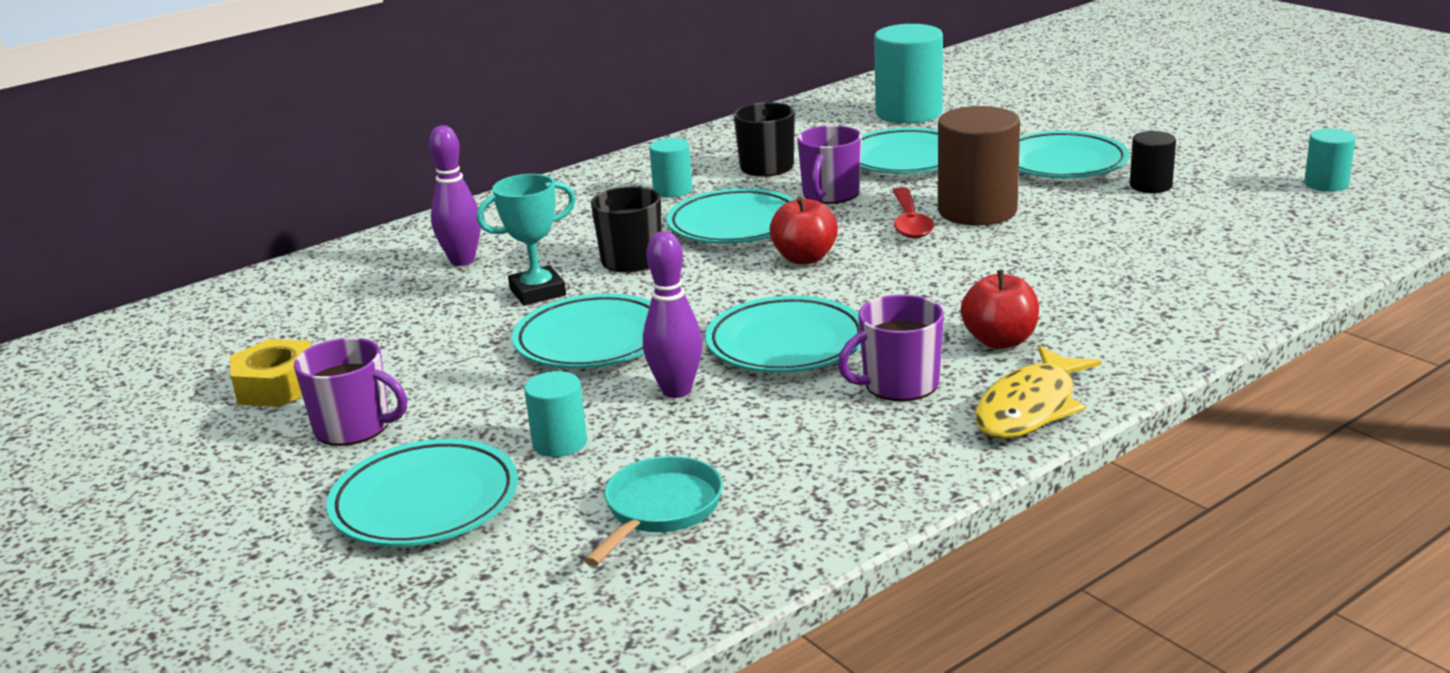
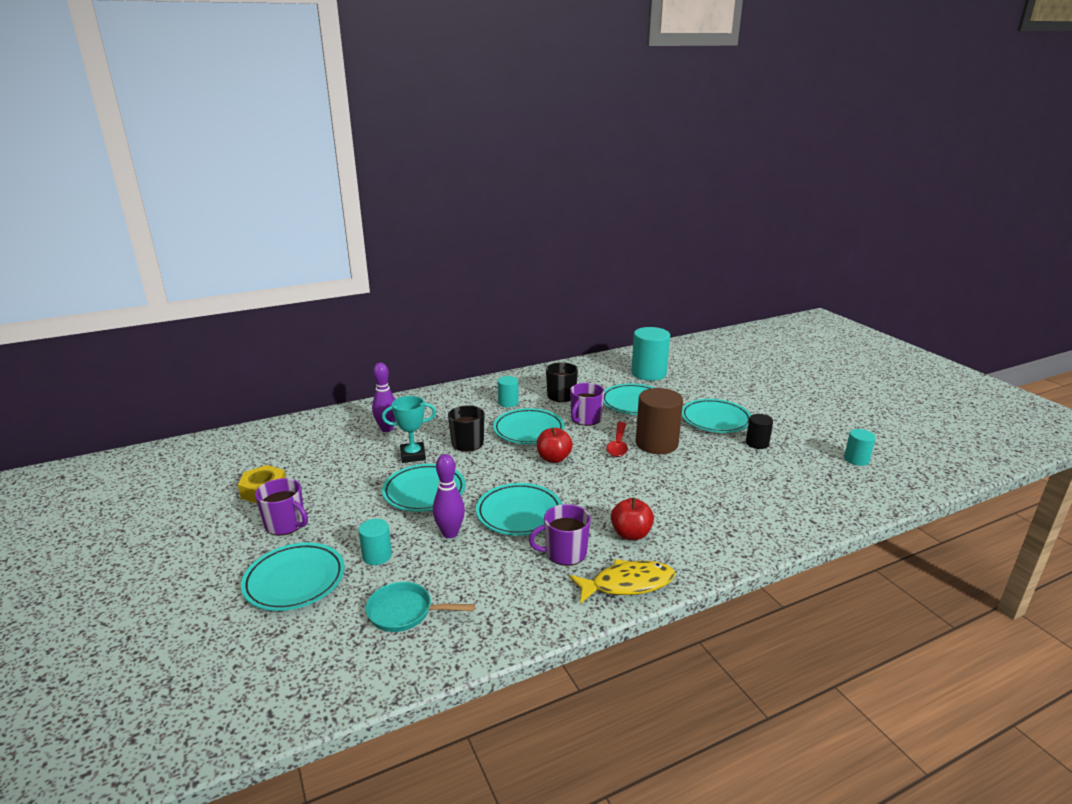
camera: 10 degrees right, 0 degrees up
turquoise pan [584,456,723,566] -> turquoise pan turned 120 degrees counterclockwise [366,582,475,632]
yellow fish [975,346,1101,439] -> yellow fish turned 150 degrees counterclockwise [569,559,675,604]

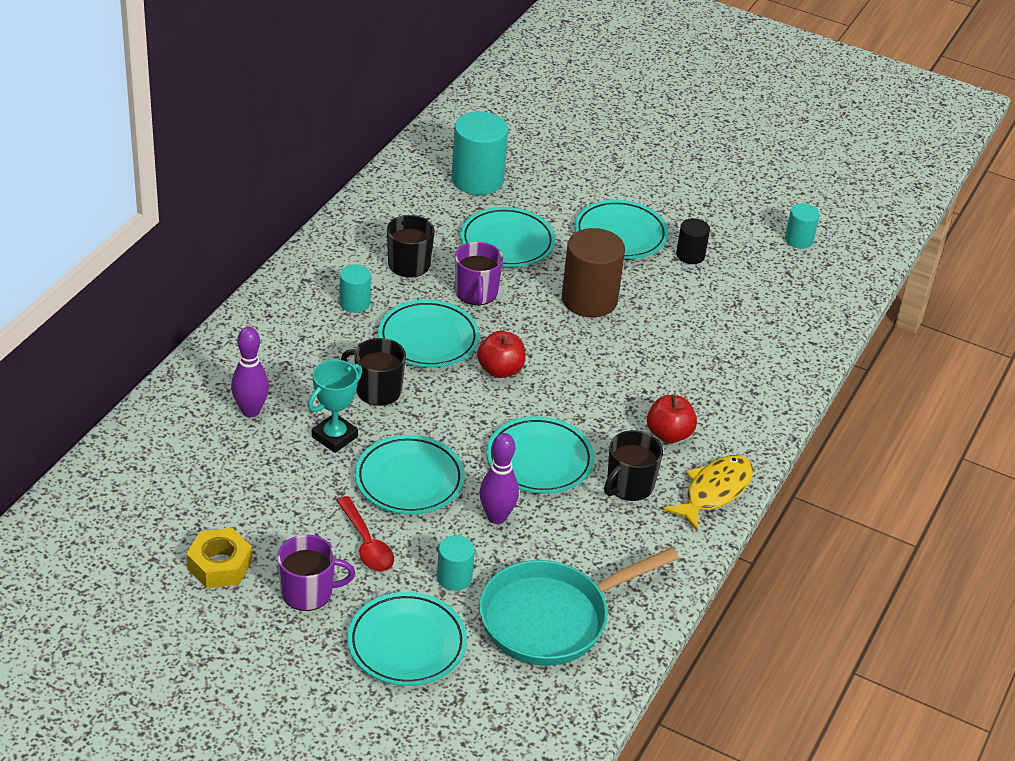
camera: 40 degrees left, 15 degrees up
turquoise pan [366,582,475,632] -> turquoise pan [479,547,679,666], size x1.78
purple mug [529,504,591,566] -> black mug [604,430,663,501]
red spoon [606,422,628,457] -> red spoon moved to [336,496,394,572]

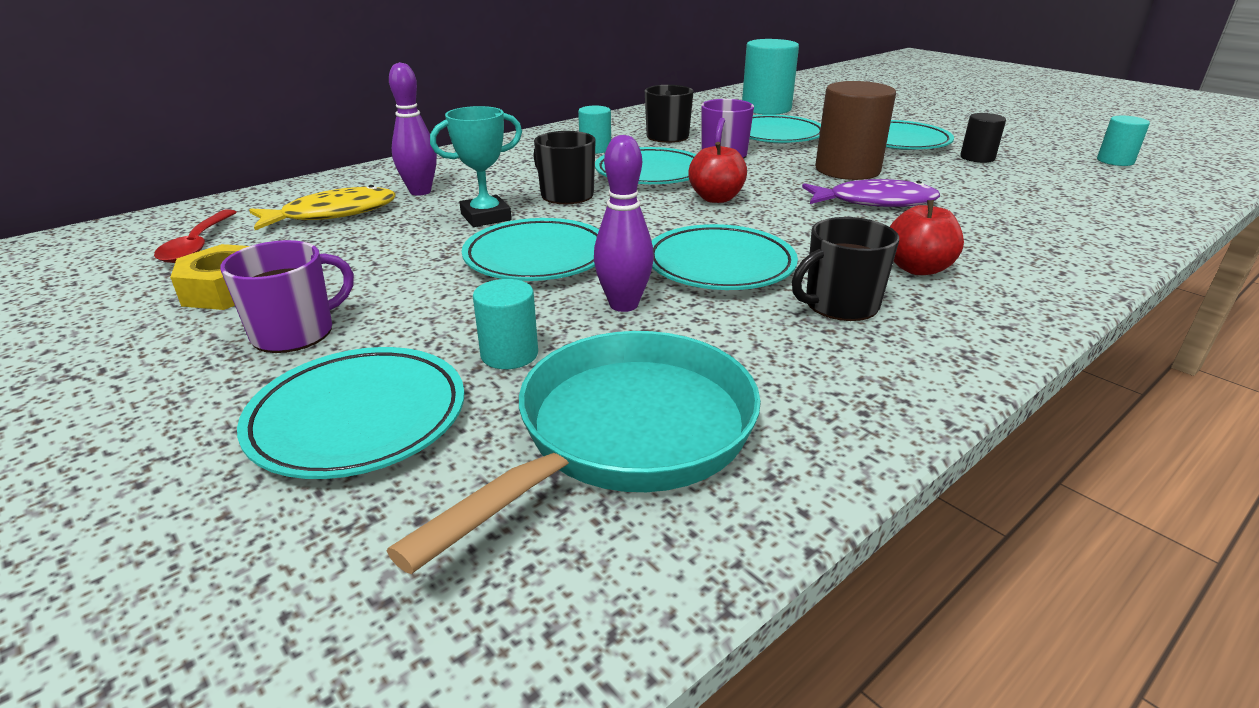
camera: 25 degrees right, 10 degrees down
purple mug [277,535,355,611] -> purple mug turned 60 degrees counterclockwise [220,240,354,353]
red spoon [336,496,394,572] -> red spoon moved to [154,210,237,263]
turquoise pan [479,547,679,666] -> turquoise pan turned 135 degrees clockwise [387,331,761,574]
yellow fish [663,455,753,531] -> yellow fish moved to [249,185,396,230]
none -> purple fish [802,179,940,207]

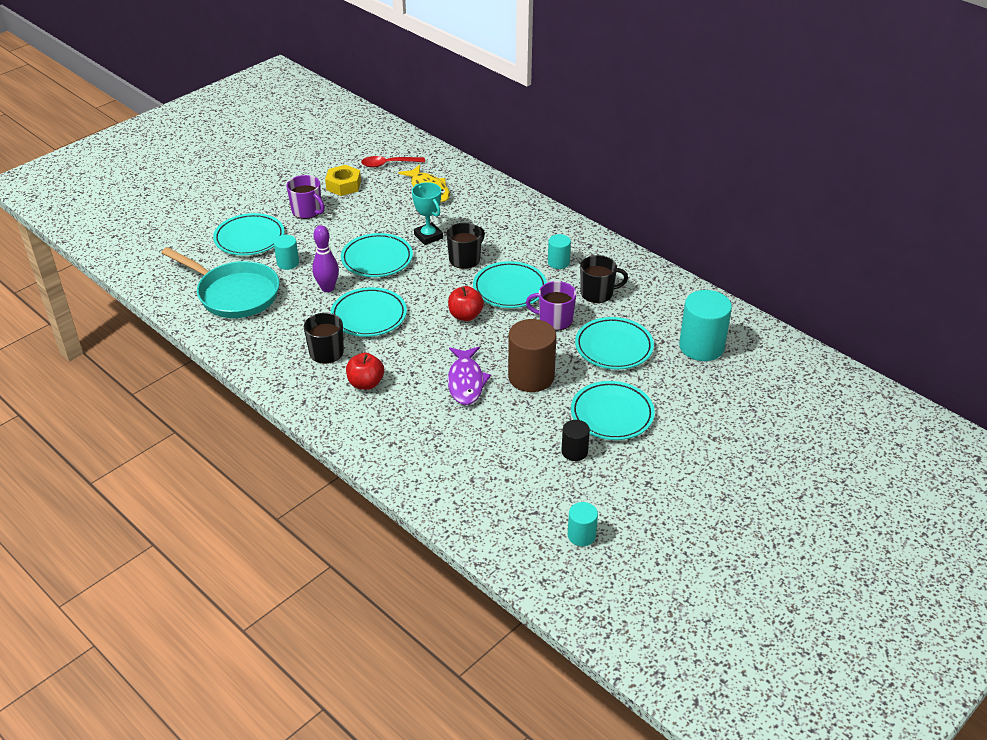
camera: 85 degrees right, 10 degrees up
purple bowling pin [389,62,437,196] -> none

